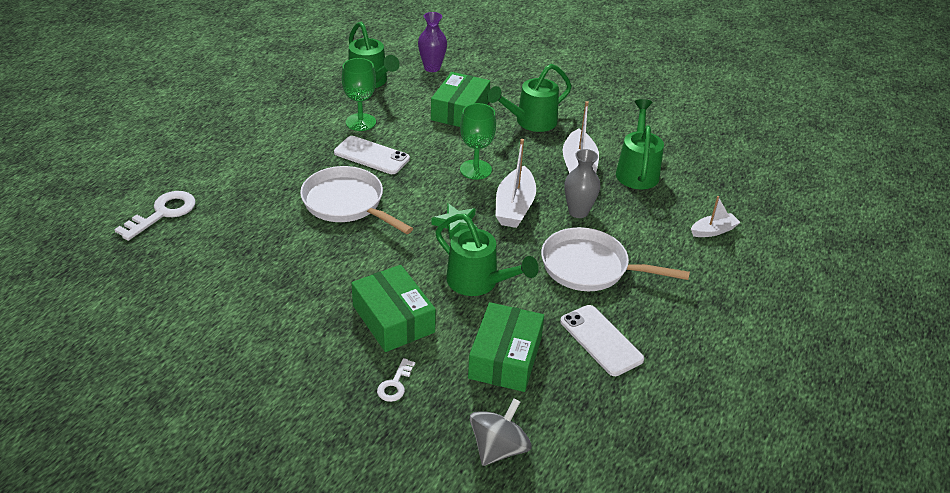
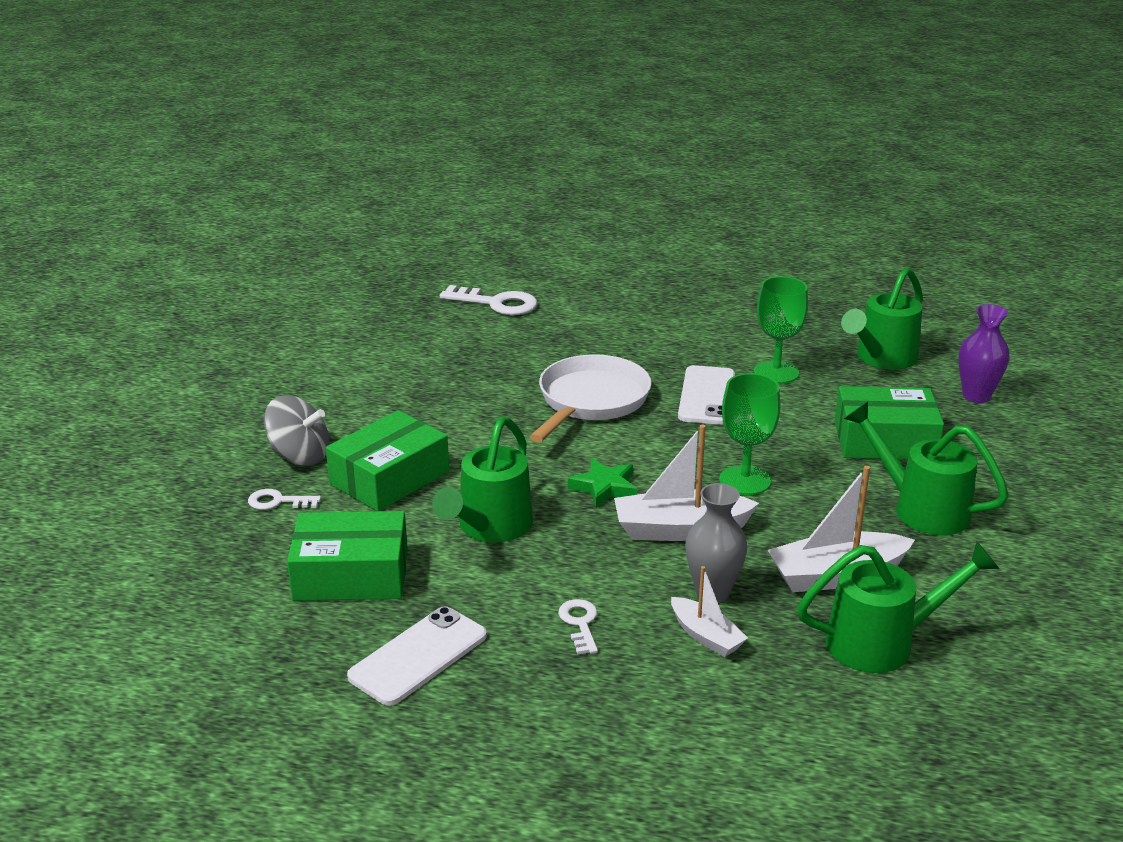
camera: 75 degrees right, 10 degrees down
grey spinning top [469,399,532,466] -> grey spinning top moved to [264,395,329,466]
white pan [541,227,690,291] -> white key [558,599,598,654]
white boat [691,196,740,237] -> white boat moved to [671,566,748,657]

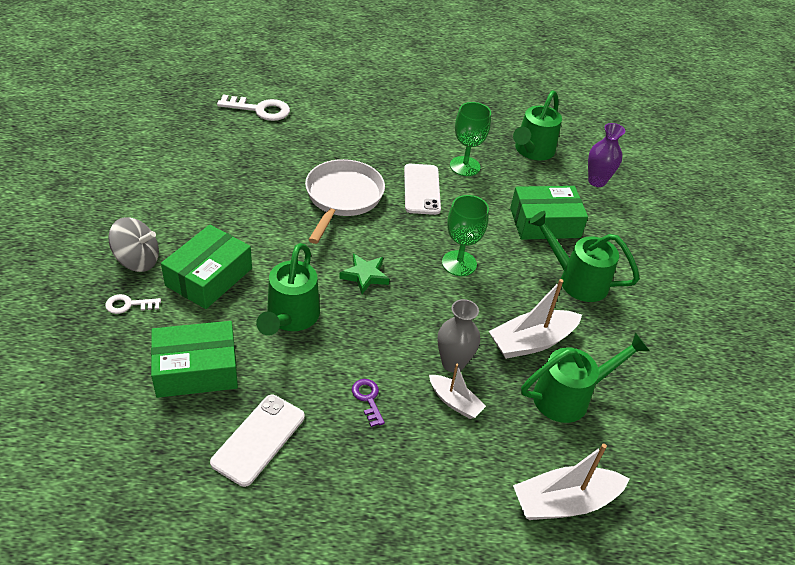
camera: 15 degrees left, 15 degrees up
white key [558,599,598,654] -> purple key [352,379,385,427]
white boat [614,425,759,541] -> white boat moved to [513,444,630,520]

